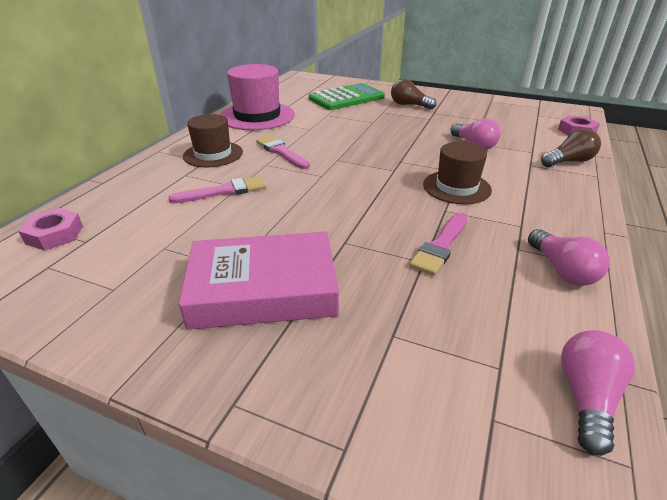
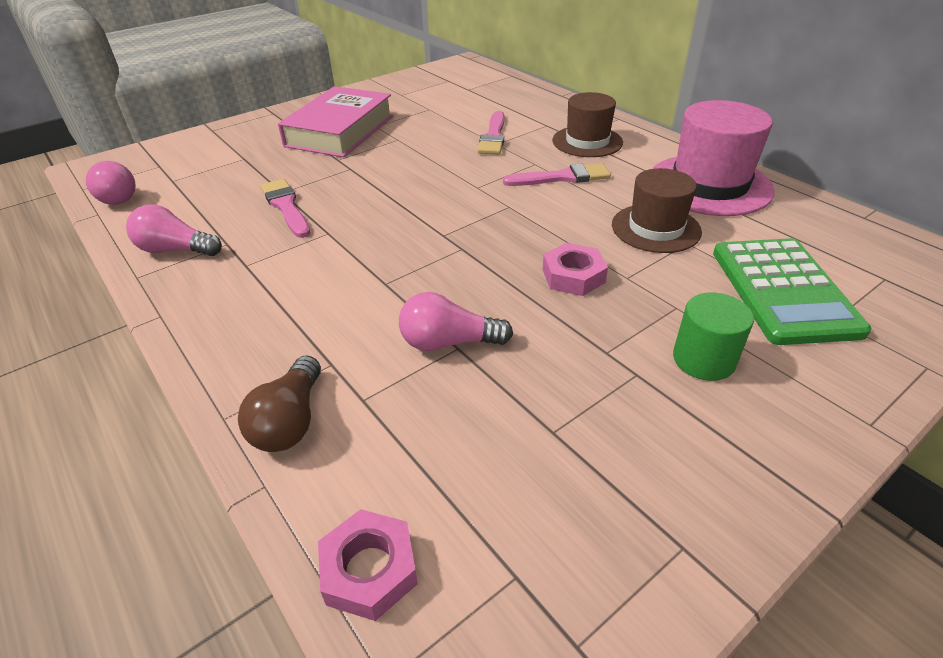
camera: 120 degrees right, 5 degrees up
pink nut [18,208,83,251] -> pink nut moved to [542,243,608,296]
brown light bulb [391,79,436,110] -> green cylinder [673,292,754,381]
brown hat [423,142,492,204] -> brown hat moved to [612,168,702,253]

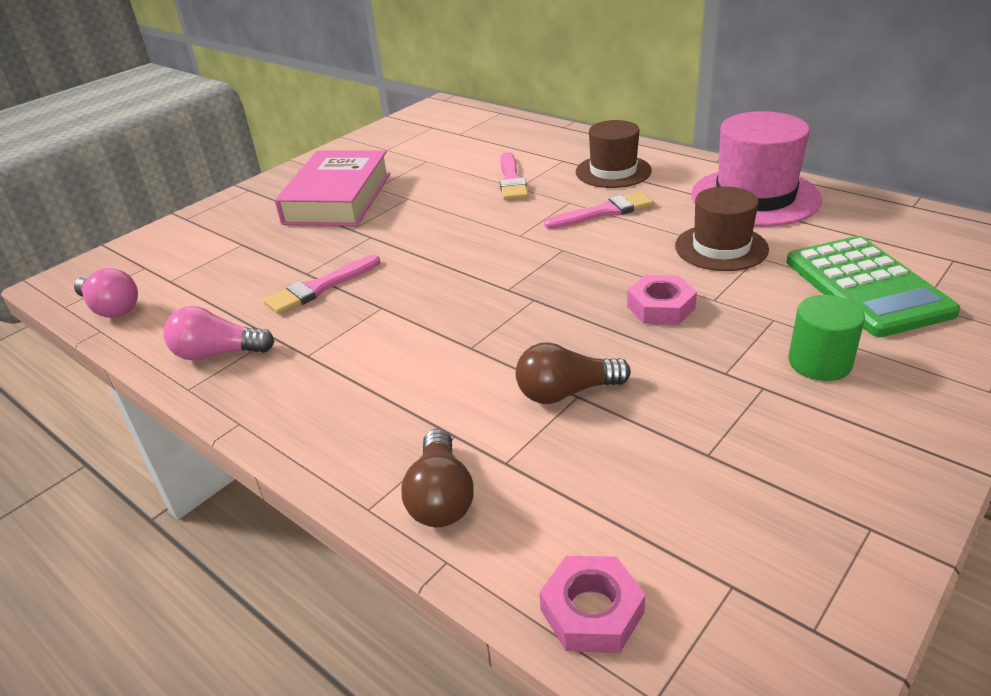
camera: 10 degrees left, 5 degrees down
pink brush [261,179,310,238] -> pink brush turned 90 degrees counterclockwise [264,255,380,314]
pink light bulb [399,292,513,351] -> brown light bulb [516,342,631,404]

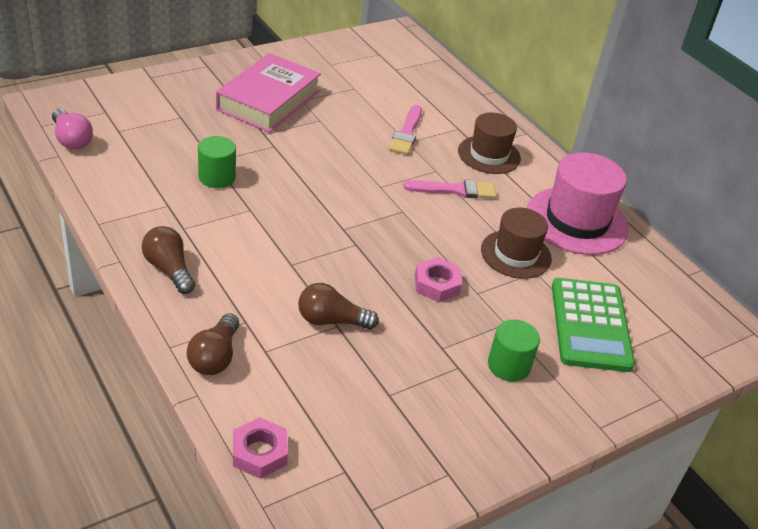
camera: 10 degrees right, 5 degrees up
pink light bulb [163,306,274,361] -> none
pink brush [264,255,380,314] -> green cylinder [198,136,236,188]
none -> brown light bulb [142,226,195,294]

